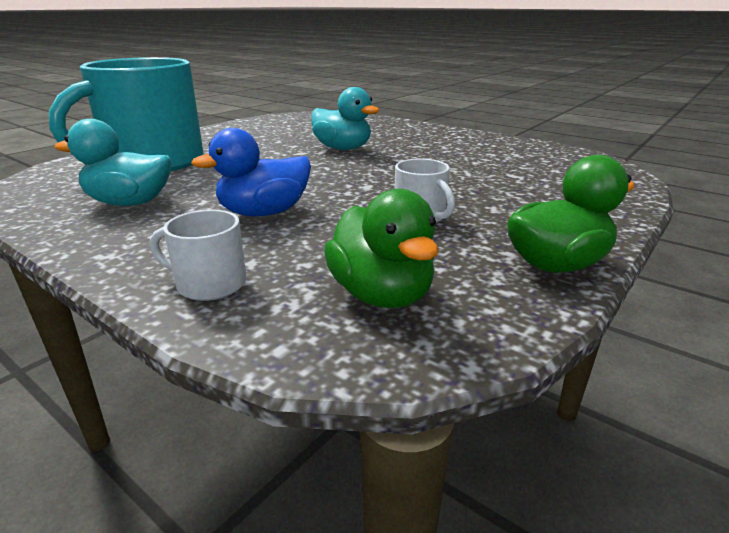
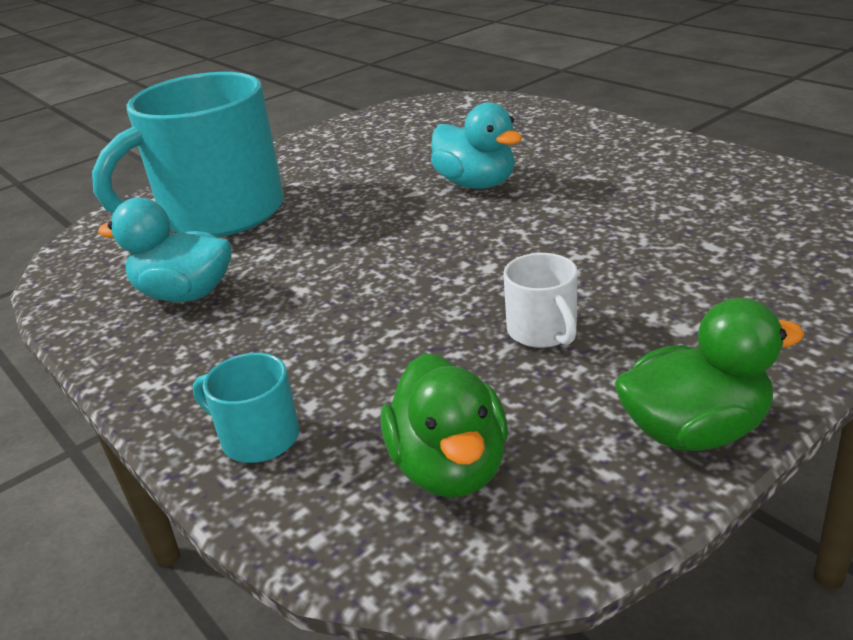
camera: 15 degrees right, 5 degrees up
white mug [150,209,246,301] -> turquoise mug [193,353,299,463]
blue duck [191,128,311,217] -> none

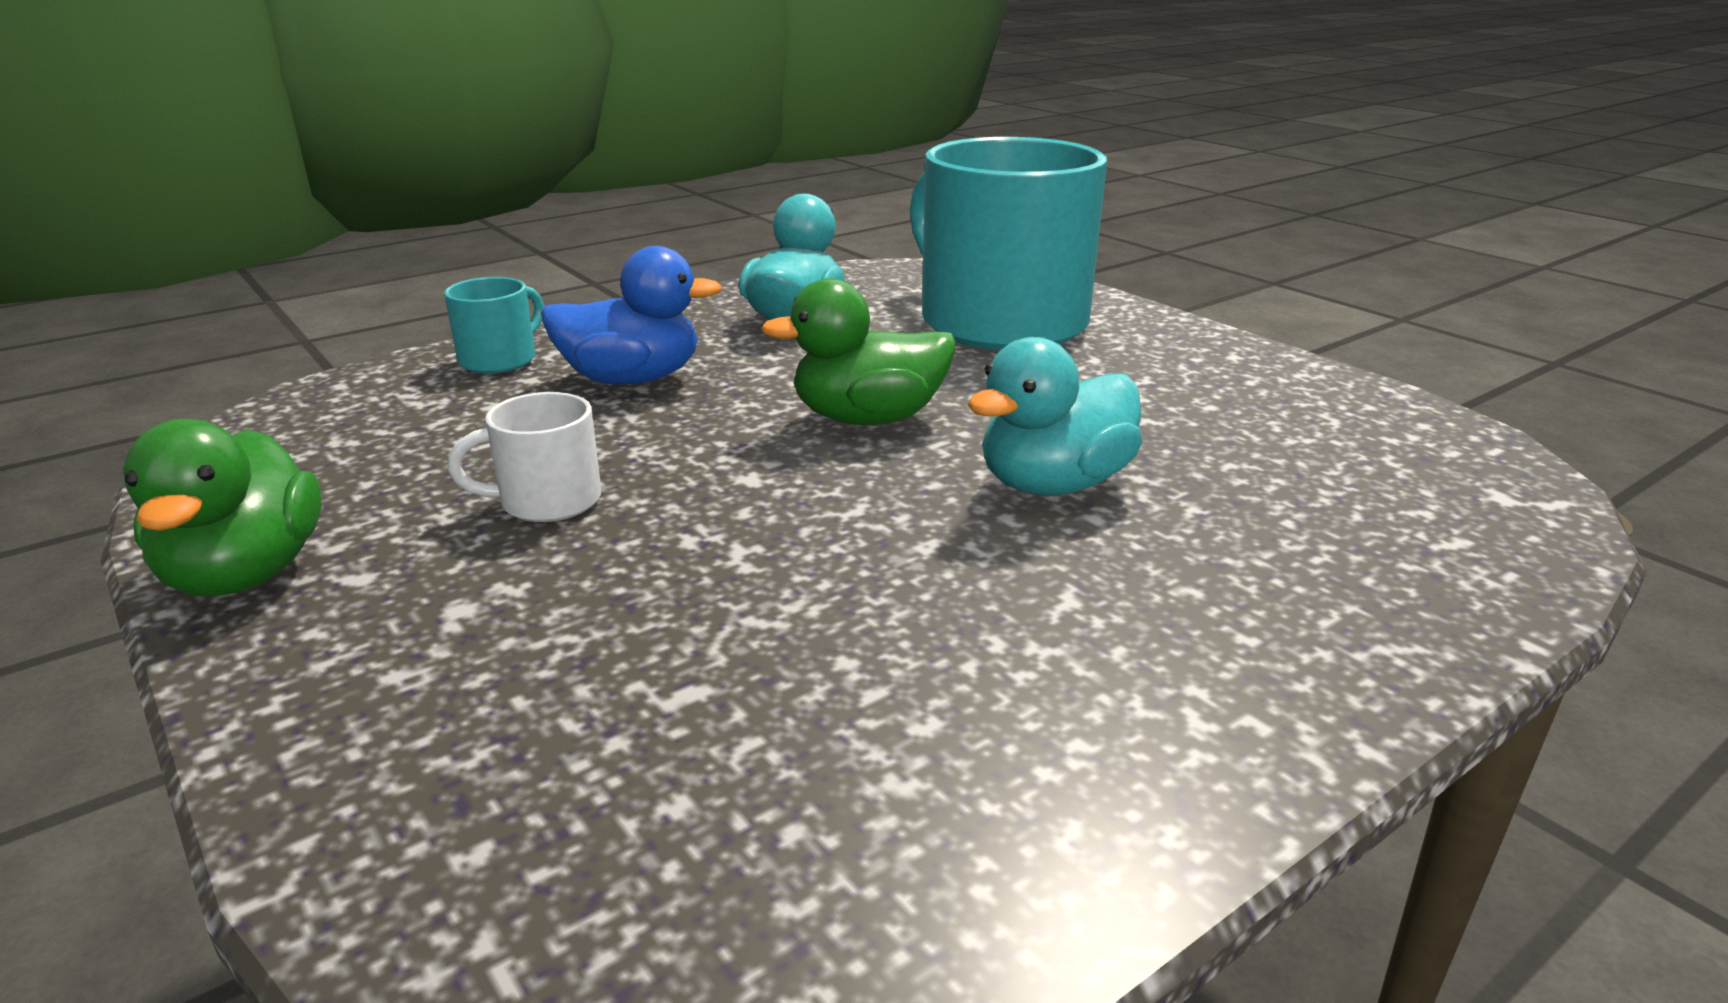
camera: 90 degrees right, 5 degrees down
green duck [381,353,508,497] -> green duck moved to [761,278,956,425]
none -> blue duck [541,246,722,384]

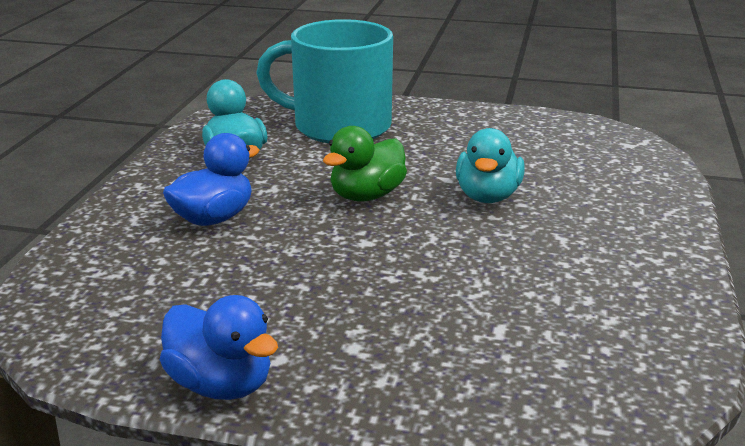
camera: 40 degrees left, 0 degrees up
green duck [123,419,322,596] -> blue duck [160,295,278,400]
turquoise mug [444,277,544,374] -> none
white mug [448,392,601,522] -> none

